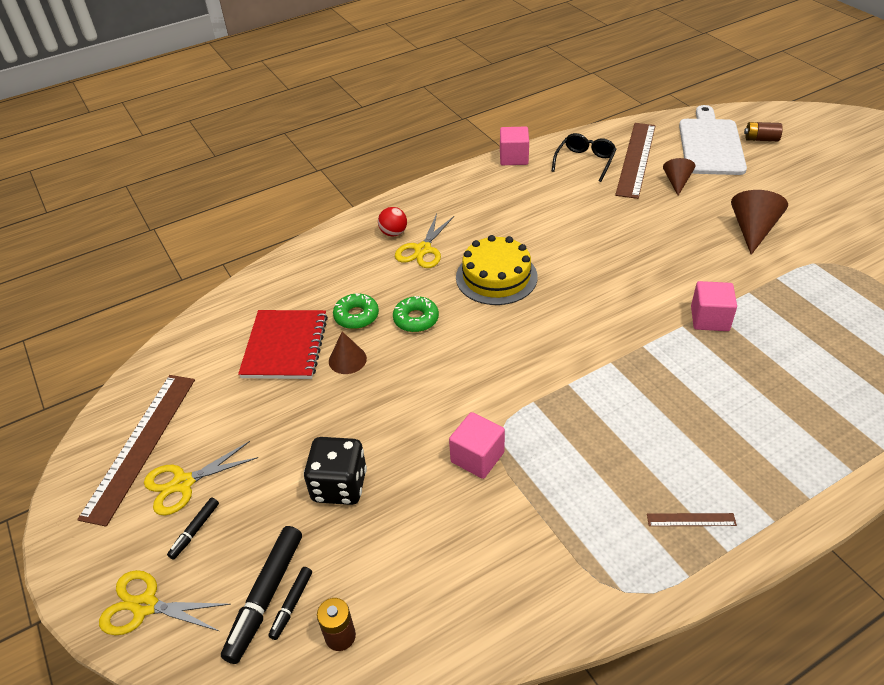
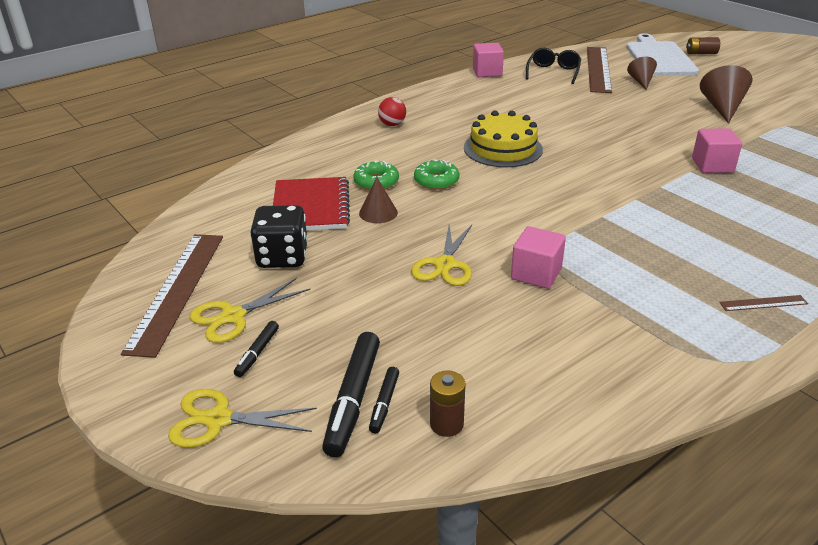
camera: 10 degrees left, 10 degrees down
black dice [304,437,367,505] -> black dice moved to [250,205,308,268]
yellow scissors [395,214,454,268] -> yellow scissors moved to [411,224,472,286]

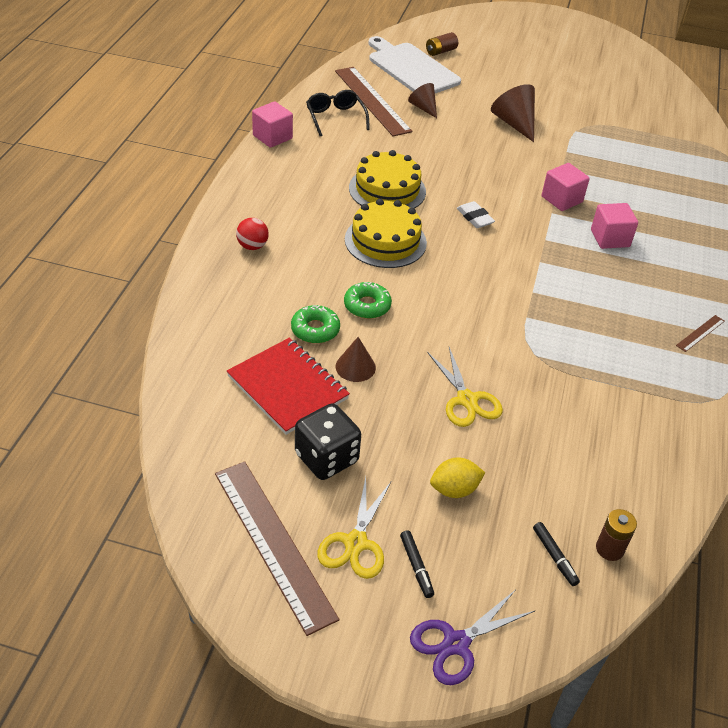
camera: 40 degrees left, 10 degrees up
yellow scissors [168,389,317,448] -> purple scissors [410,590,535,685]
black marker [322,332,380,457] -> none
pink cube [511,226,566,289] -> pink cube moved to [591,203,638,249]
none -> yellow cake [349,150,426,209]
none -> yellow lemon [430,457,485,498]
none -> white eraser [457,201,495,228]

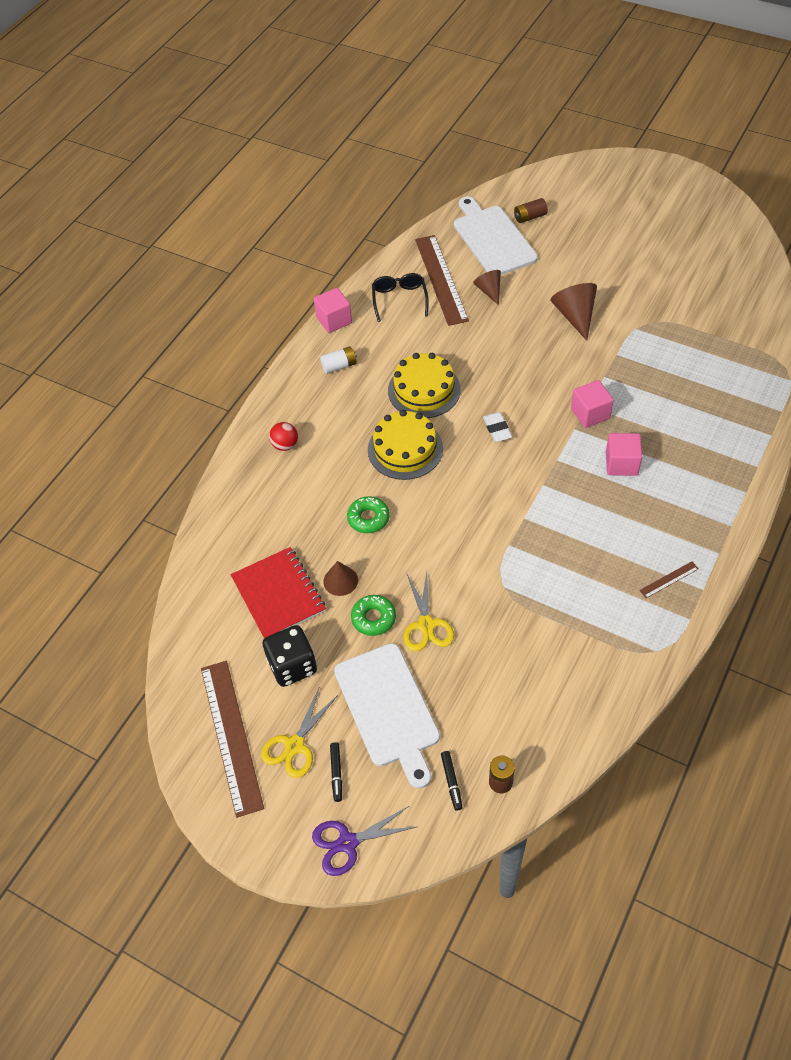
camera: 20 degrees right, 10 degrees up
green donut [291,305,340,343] -> green donut moved to [351,595,396,636]
yellow lemon [430,457,485,498] -> white cutting board [334,643,440,789]
none -> white battery [320,346,357,374]

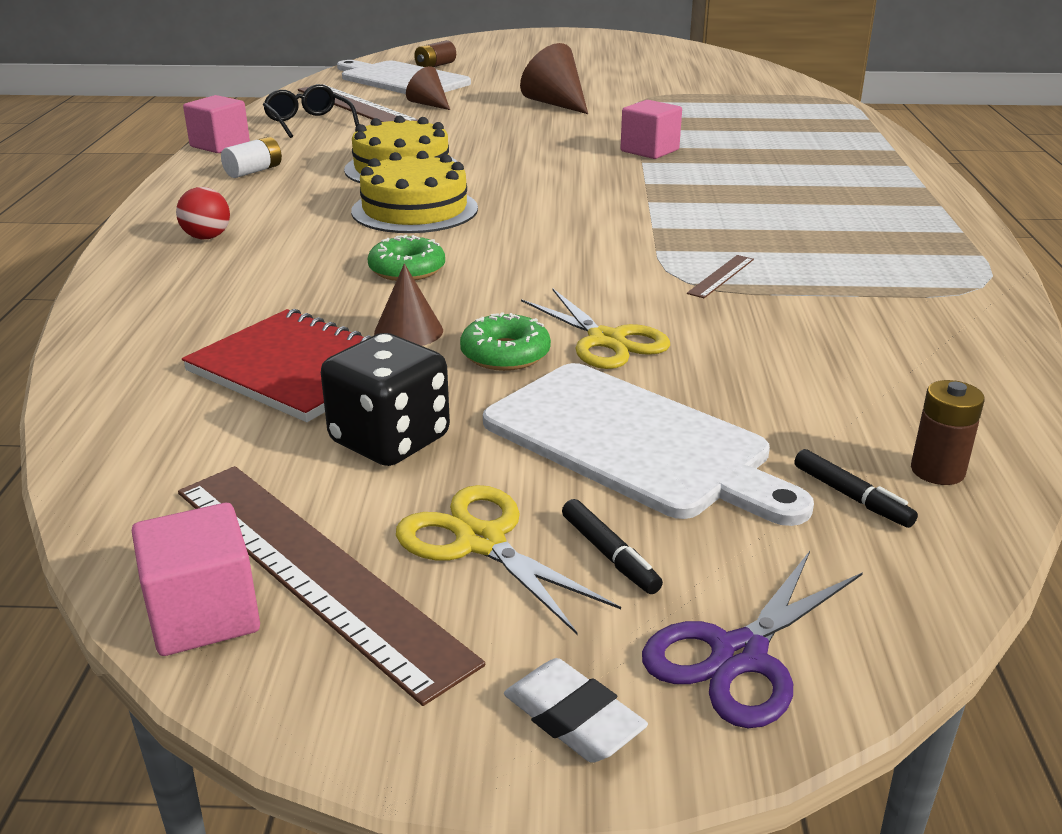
camera: 30 degrees left, 25 degrees down
yellow scissors [261,686,338,778] -> yellow scissors turned 135 degrees clockwise [396,485,621,634]
white eraser [483,412,512,442] -> white eraser moved to [504,658,648,763]
pink cube [606,433,642,476] -> pink cube moved to [132,503,260,656]
brown ruler [639,561,699,598] -> brown ruler moved to [687,255,754,298]

